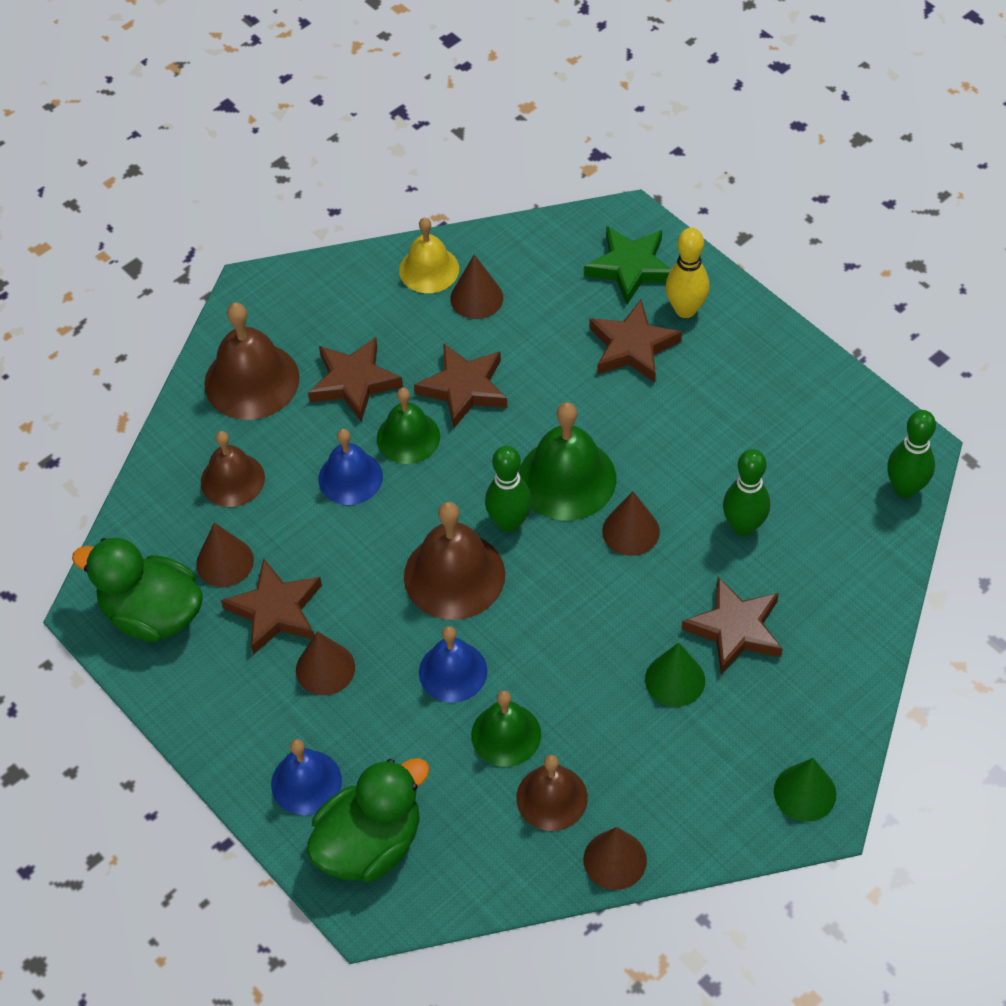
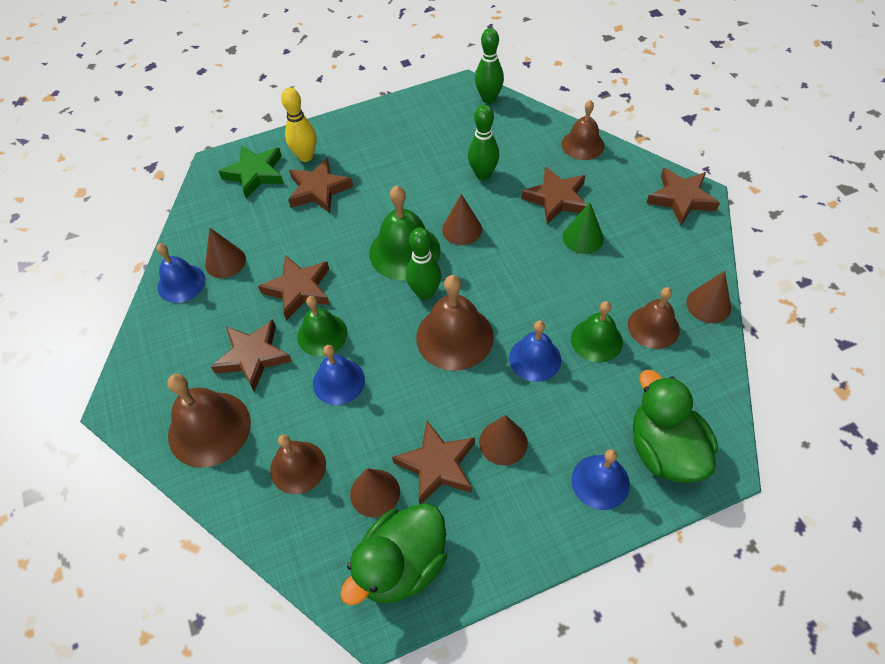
camera: 70 degrees left, 0 degrees up
yellow bell [399,217,459,293] -> blue bell [157,243,205,303]
green cone [774,758,836,822] -> brown star [647,168,720,225]
none -> brown bell [562,100,604,160]

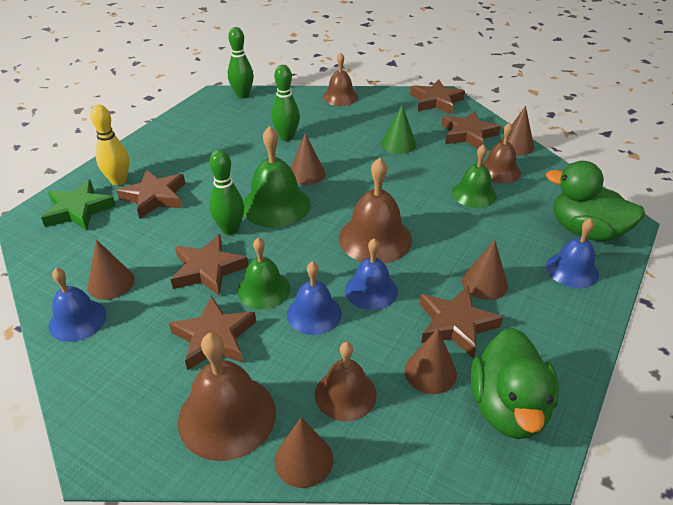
camera: 40 degrees left, 15 degrees down
green bowling pin [406,228,441,300] -> green bowling pin moved to [209,150,244,235]
blue bell [509,321,561,382] -> blue bell moved to [345,238,398,310]
brown star [521,166,587,224] -> brown star moved to [441,111,501,148]
none -> brown cone [274,418,333,488]

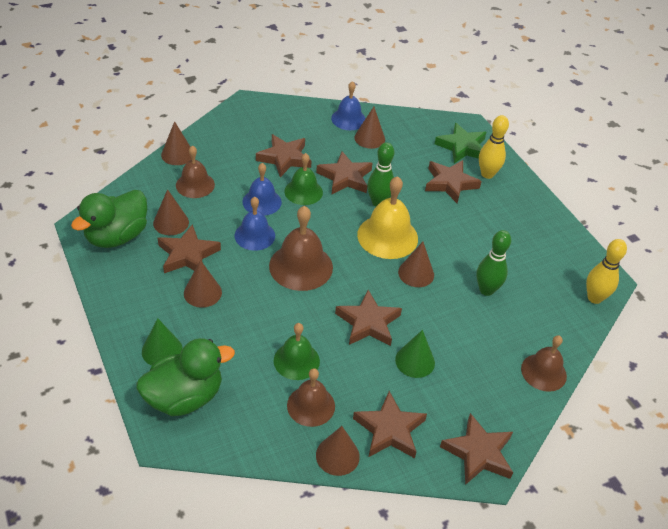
camera: 120 degrees right, 5 degrees up
brown bell [178,333,276,461] -> none
green bowling pin [228,27,254,99] -> yellow bowling pin [586,239,627,304]
green bell [243,126,310,228] -> yellow bell [357,176,418,259]
green duck [471,328,559,439] -> green duck turned 90 degrees counterclockwise [71,190,147,248]
blue bell [546,218,599,288] -> green cone [142,318,183,366]
none -> brown star [335,290,402,346]

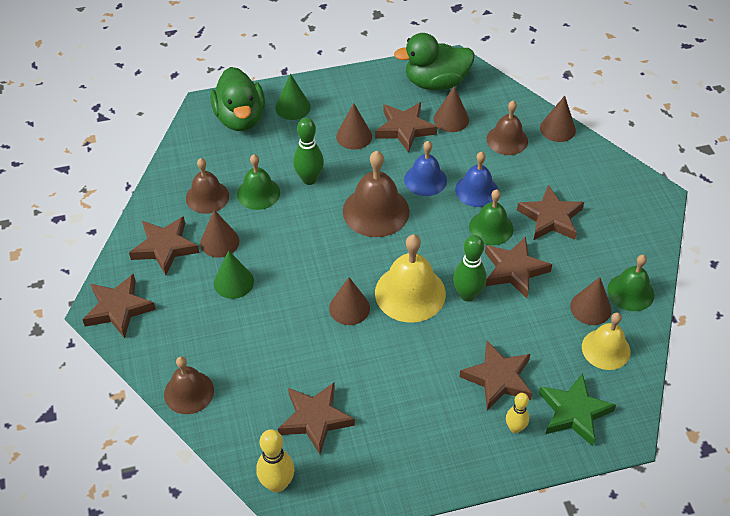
camera: 105 degrees right, 5 degrees up
green duck [71,190,147,248] -> green duck turned 60 degrees counterclockwise [394,33,475,90]
brown cone [316,426,360,476] -> brown cone moved to [200,210,239,258]
blue bell [331,81,366,130] -> green bell [607,255,654,311]
brown star [335,290,402,346] -> brown star moved to [278,382,355,454]
green bowling pin [476,230,511,296] -> green bowling pin moved to [293,118,324,185]
yellow bowling pin [479,115,509,179] -> yellow bowling pin [506,393,529,433], size x0.64
none -> yellow bell [582,313,630,370]

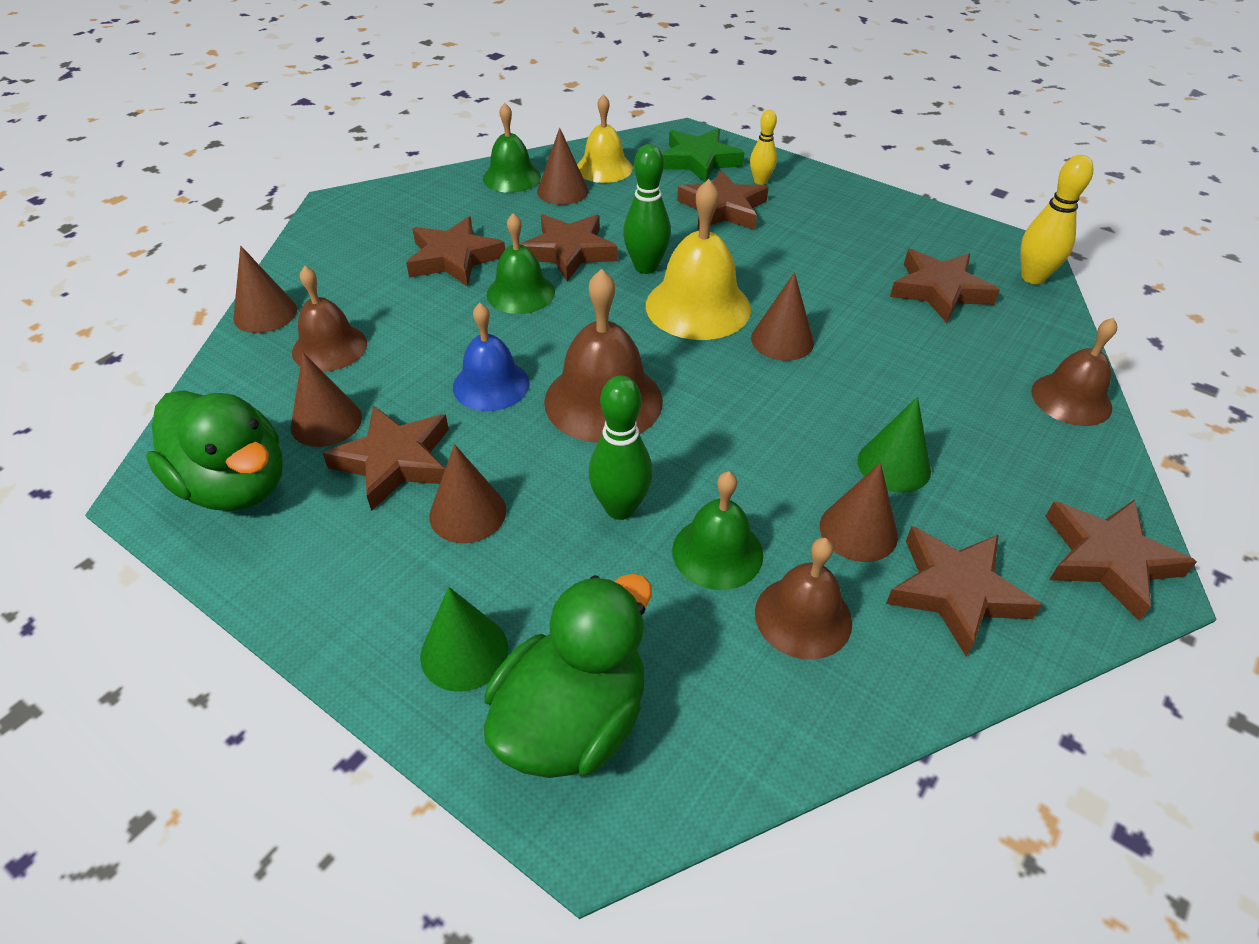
camera: 130 degrees left, 5 degrees down
blue bell [455,152,498,207] -> none

